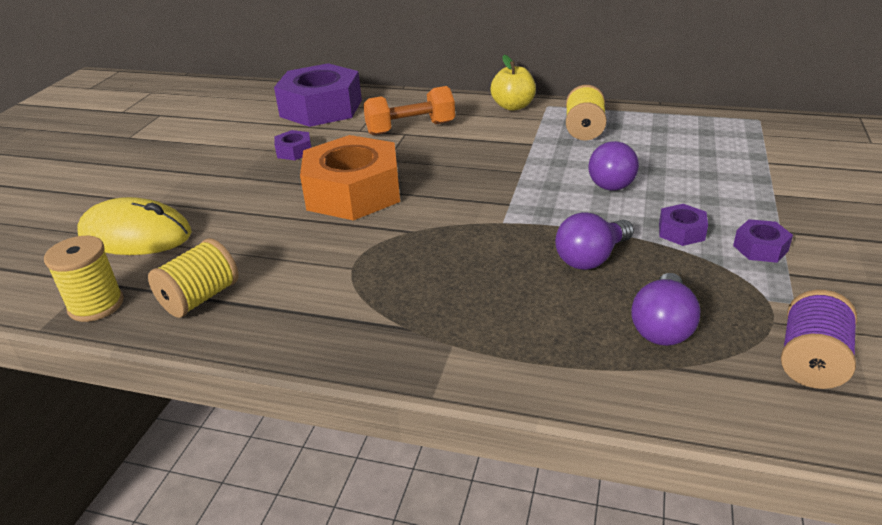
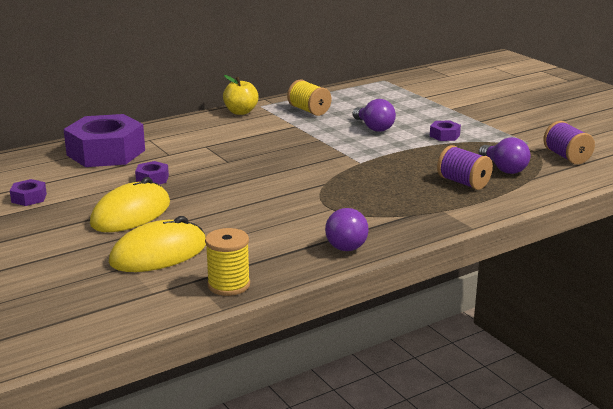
camera: 50 degrees left, 10 degrees down
yellow spool [148,238,239,318] -> none
orange nut [300,135,400,220] -> none
orange dumbbell [363,86,455,135] -> none
purple light bulb [555,212,634,270] -> purple light bulb moved to [325,208,368,251]
purple nut [733,219,793,263] -> purple nut moved to [10,179,47,206]
none -> yellow mouse [90,177,170,232]
none -> purple spool [437,145,493,190]

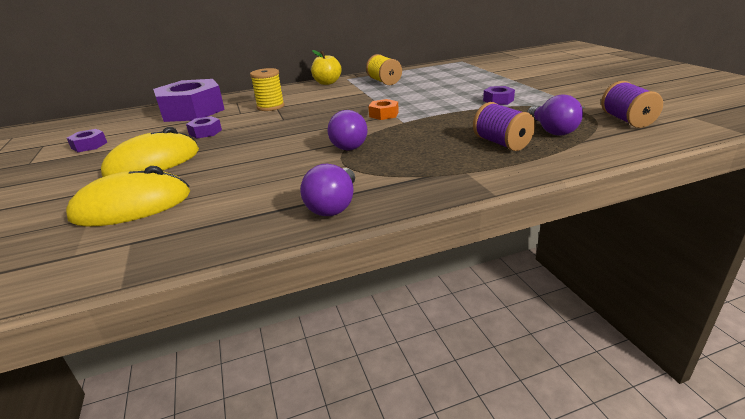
camera: 15 degrees right, 5 degrees up
yellow spool [205,228,250,296] -> yellow spool moved to [250,68,285,111]
purple light bulb [353,99,396,132] -> purple light bulb moved to [327,110,367,151]
none -> orange nut [369,99,399,120]

